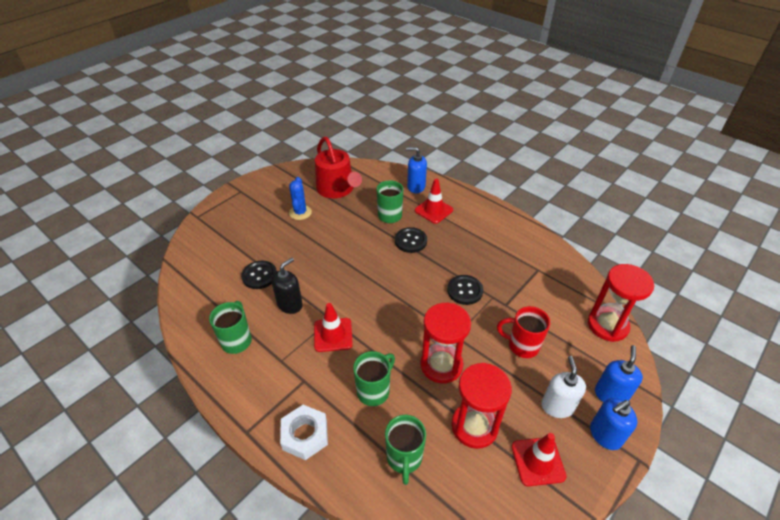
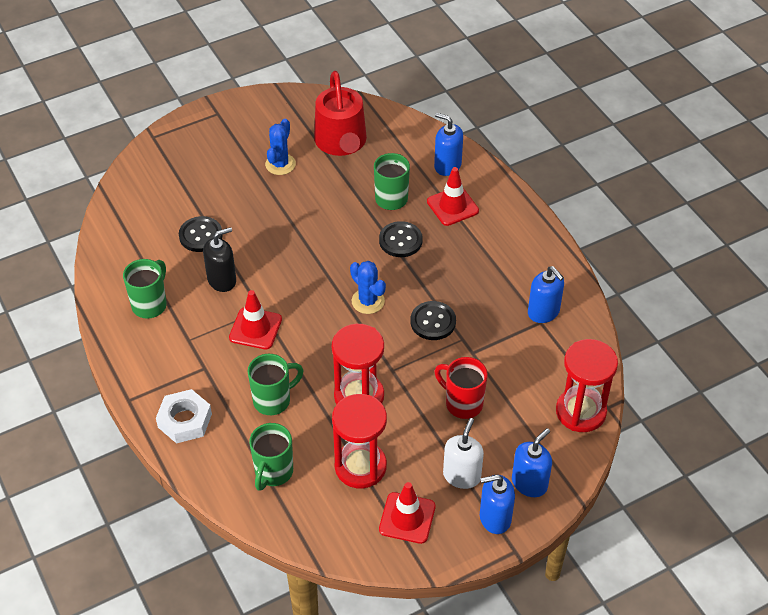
camera: 20 degrees right, 5 degrees up
none -> blue cactus [350,261,386,314]
none -> blue soap dispenser [528,266,564,323]

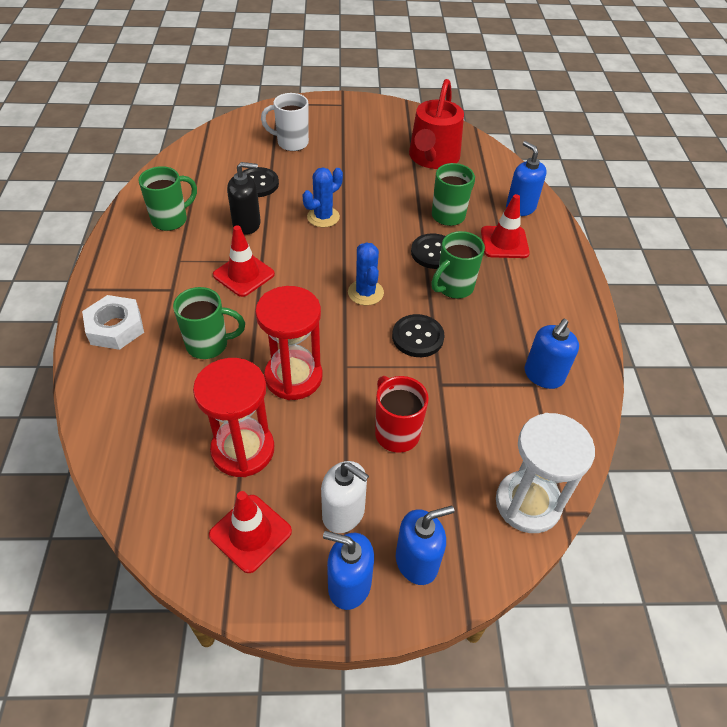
camera: 25 degrees right, 0 degrees up
green mug [249,423,293,491] -> green mug moved to [431,231,485,299]
blue cactus [265,119,296,175] -> blue cactus moved to [303,167,343,227]
white soap dispenser [443,418,484,489] -> white soap dispenser turned 75 degrees clockwise [321,461,369,533]
blue soap dispenser [528,266,564,323] -> blue soap dispenser turned 45 degrees clockwise [525,319,579,389]
red hourglass [556,339,618,432] -> white hourglass [496,413,595,533]
none -> white mug [261,93,309,151]

